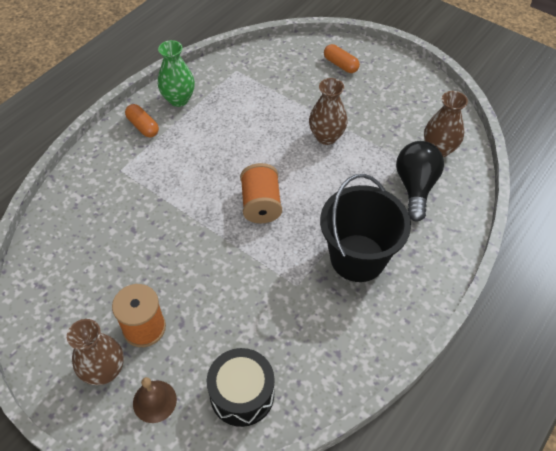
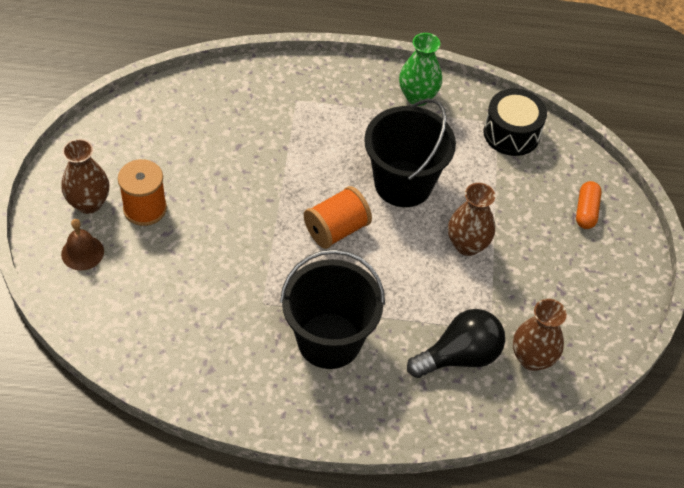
camera: 55 degrees right, 0 degrees up
orange capsule [125,104,159,137] -> none
black drum [207,348,274,427] -> black drum moved to [483,88,547,156]
none -> black bucket [364,99,456,207]

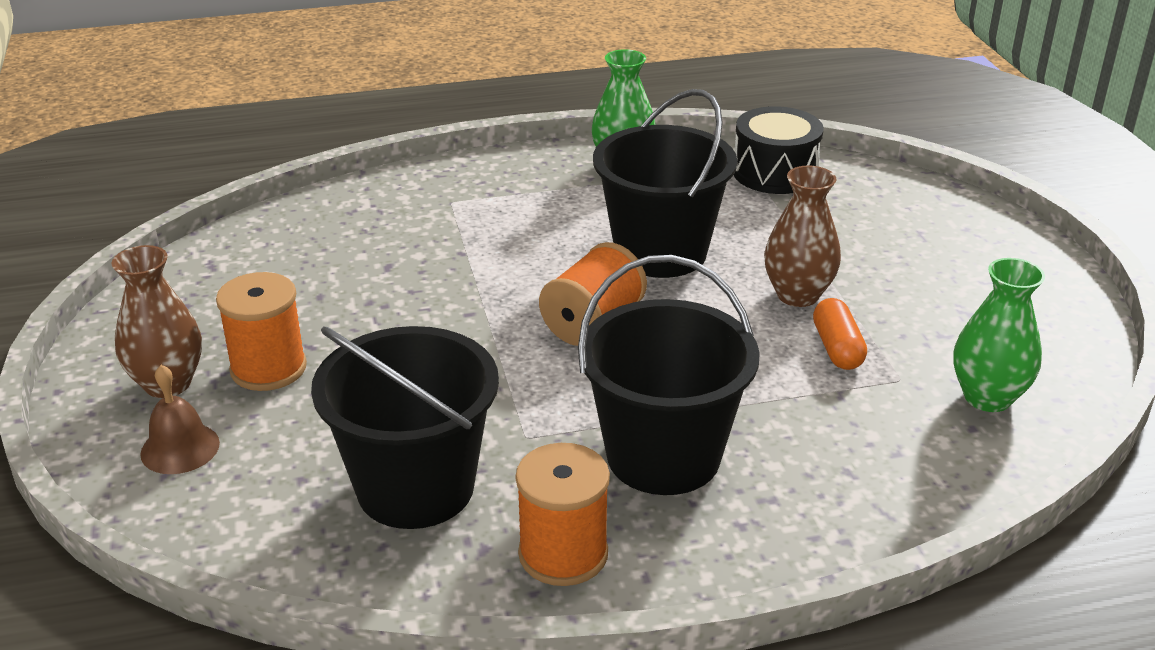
camera: 15 degrees left, 20 degrees down
black light bulb [407,309,505,378] -> none
brown vase [513,299,567,371] -> green vase [953,258,1045,412]
orange capsule [576,181,602,229] -> orange capsule moved to [813,298,867,370]
none -> black bucket [311,326,499,529]
none -> orange spool [516,443,610,586]

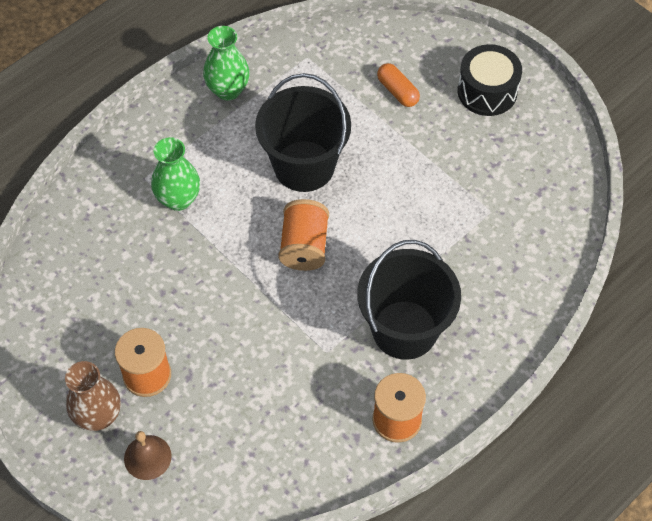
camera: 30 degrees left, 25 degrees up
black bucket [311,326,499,529] -> none
black drum [734,106,823,194] -> black drum moved to [458,44,522,116]
brown vase [764,165,841,307] -> none
orange capsule [813,298,867,370] -> orange capsule moved to [377,63,420,107]
green vase [953,258,1045,412] -> green vase moved to [151,137,200,211]

